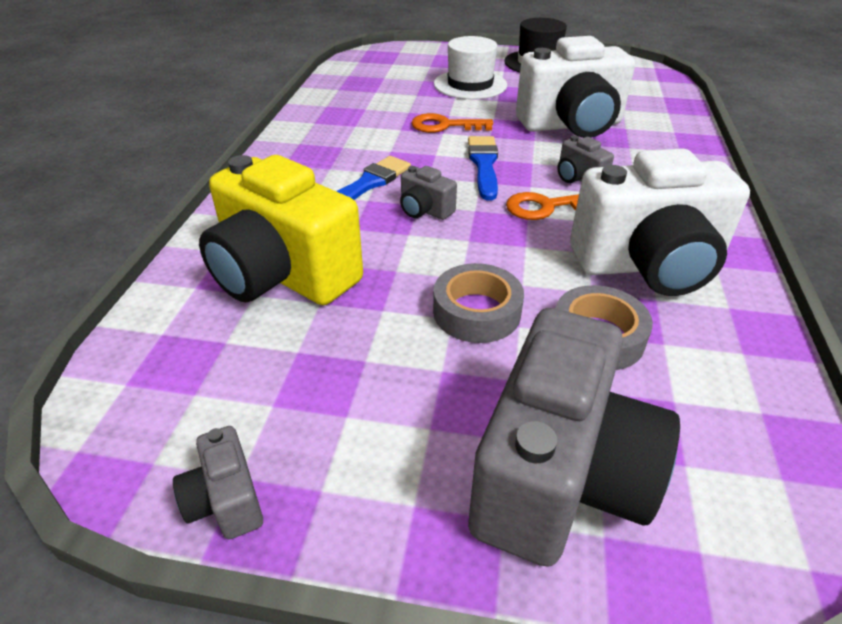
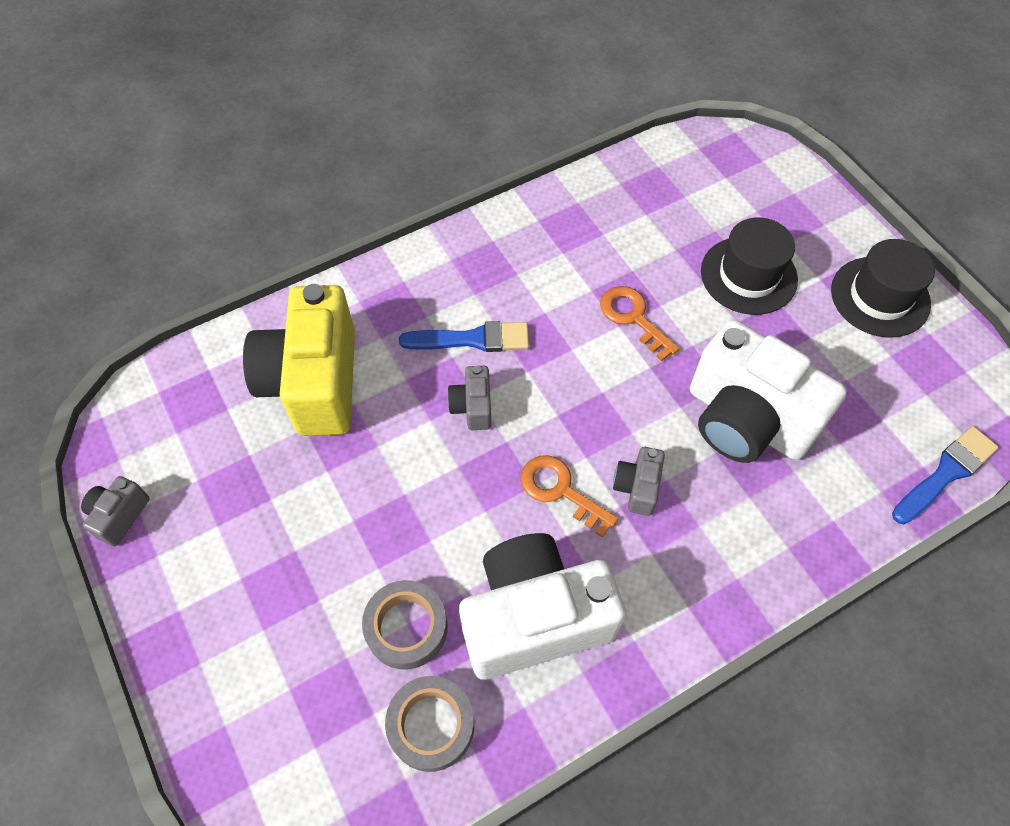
camera: 50 degrees right, 20 degrees up
grey tape [433,263,524,343] -> grey tape moved to [385,676,474,772]
white hat [434,36,507,99] -> black hat [701,217,798,315]
blue brush [468,136,498,200] -> blue brush moved to [892,426,999,524]
grey camera [468,308,680,567] -> none
white camera [570,148,750,296] -> white camera turned 120 degrees clockwise [459,533,626,679]

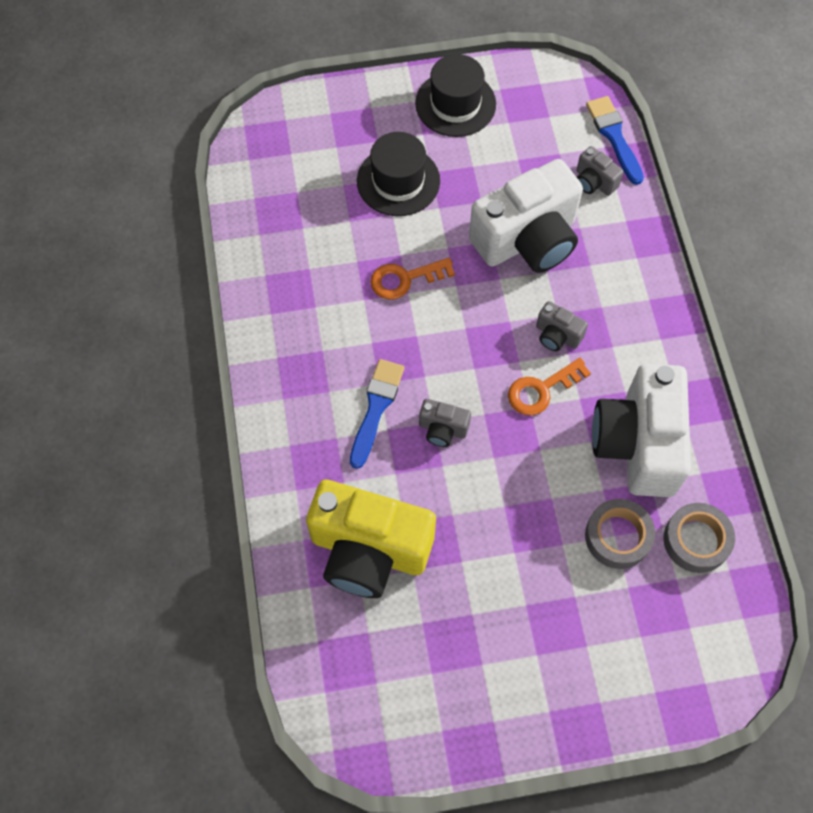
camera: 70 degrees left, 5 degrees up
grey camera [81,476,150,546] -> grey camera moved to [577,146,624,196]

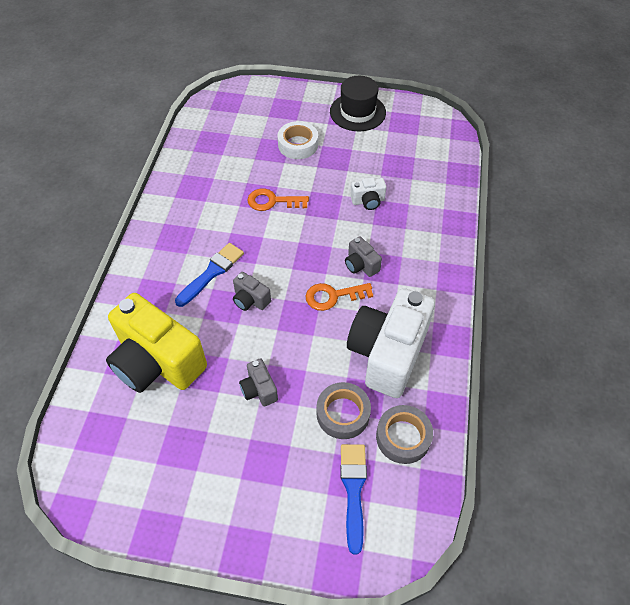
camera: 20 degrees right, 10 degrees down
black hat [357,132,440,216] -> white tape [277,121,318,159]
white camera [469,159,583,273] -> white camera [351,177,386,210], size x0.43
grey camera [577,146,624,196] -> grey camera moved to [239,358,278,406]
blue brush [586,96,644,185] -> blue brush moved to [340,444,367,554]

